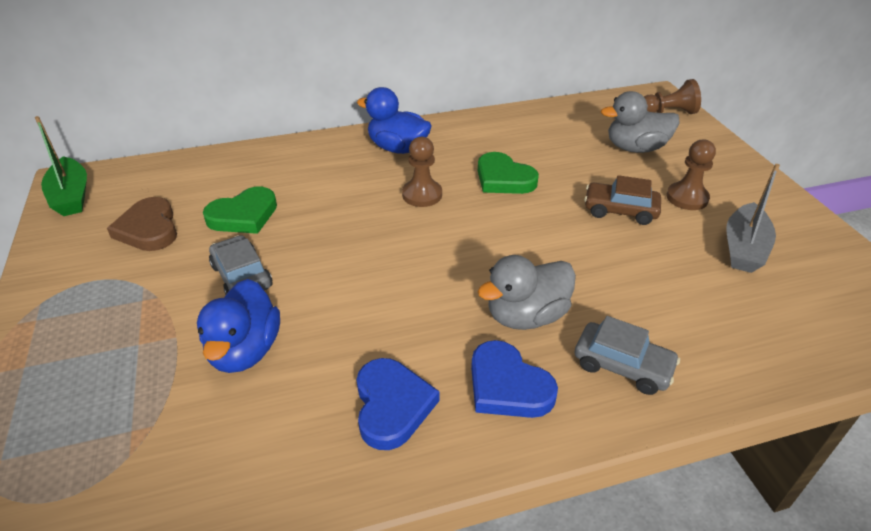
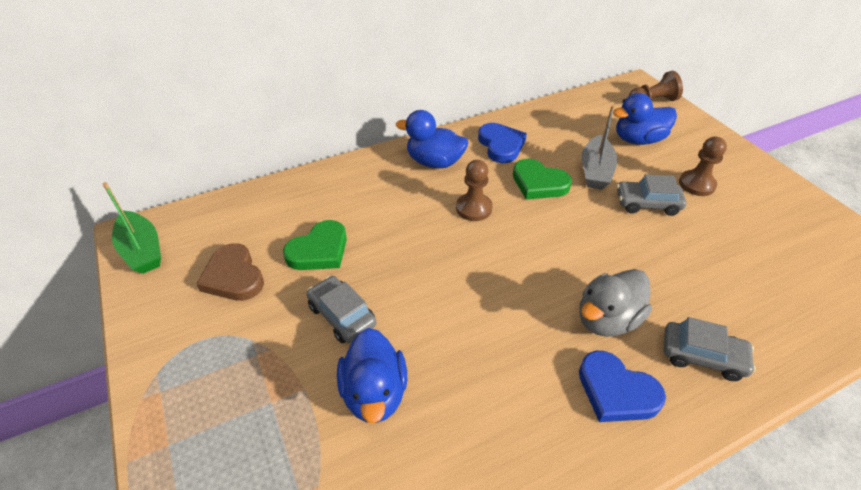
camera: 10 degrees left, 5 degrees up
blue heart [357,358,439,450] -> blue heart moved to [478,123,527,163]
brown car [584,175,661,225] -> grey car [617,174,686,216]
grey duck [601,91,679,153] -> blue duck [613,93,677,145]
grey boat [726,164,780,273] -> grey boat moved to [582,105,618,189]

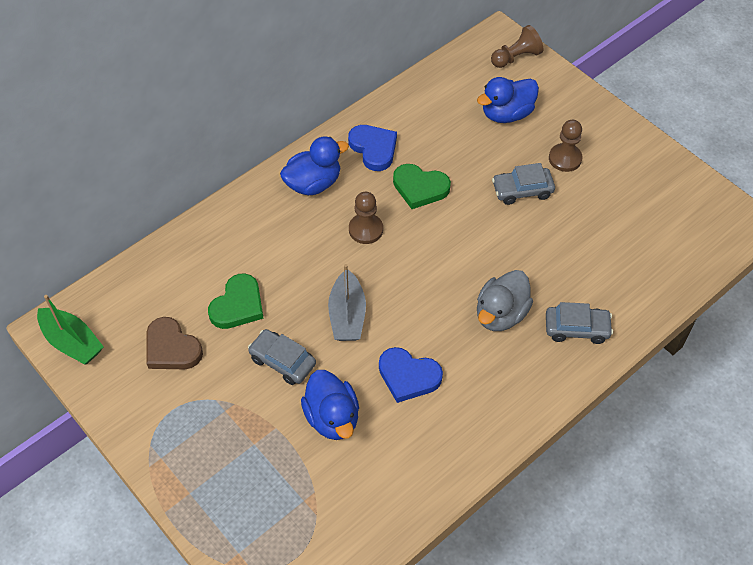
camera: 15 degrees left, 10 degrees up
blue duck [396,110,468,168] -> blue duck turned 150 degrees clockwise [280,137,349,195]
blue heart [579,351,666,422] -> blue heart moved to [379,347,443,403]
grey boat [582,105,618,189] -> grey boat moved to [328,264,366,341]

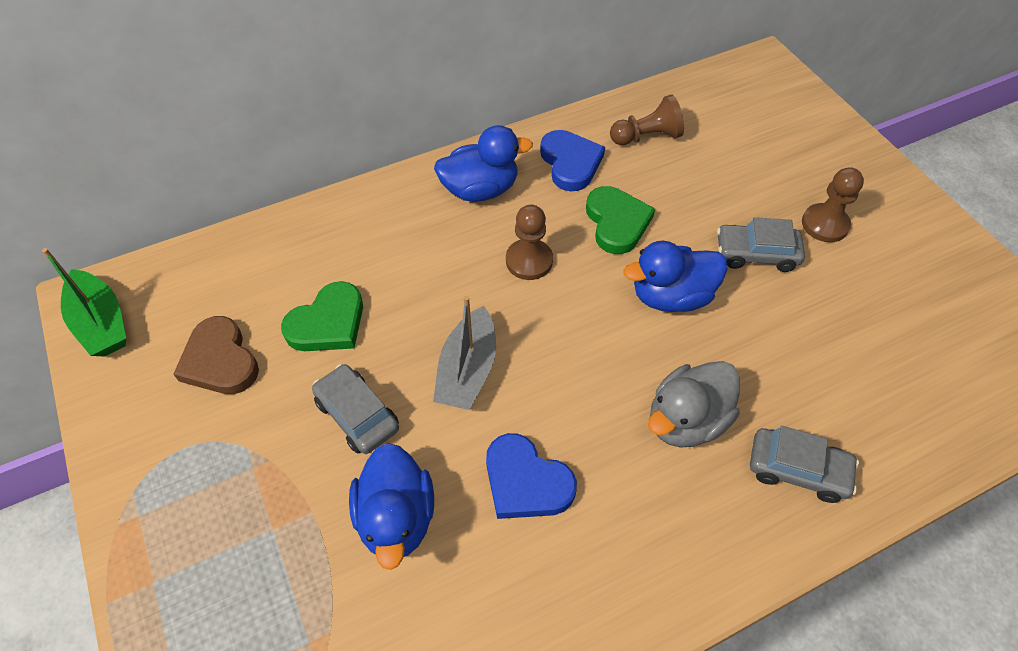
camera: 15 degrees right, 0 degrees up
green heart [393,164,451,209] -> green heart turned 135 degrees counterclockwise [586,186,655,254]
blue duck [477,77,539,123] -> blue duck moved to [623,241,728,312]
brown pawn [491,25,543,68] -> brown pawn moved to [610,94,684,145]

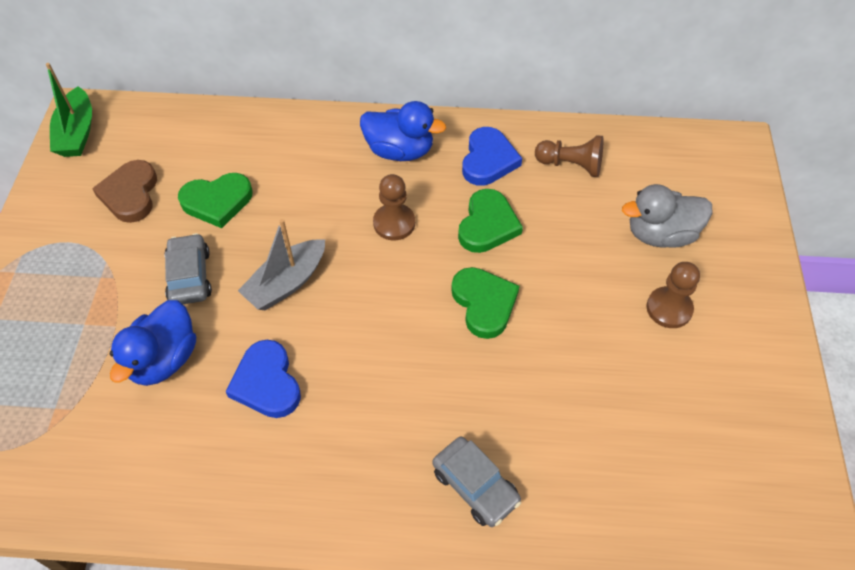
camera: 30 degrees right, 0 degrees up
blue duck [623,241,728,312] -> green heart [451,267,519,339]
grey duck [648,361,740,448] -> grey duck moved to [622,184,712,248]
grey car [717,217,805,272] -> none

